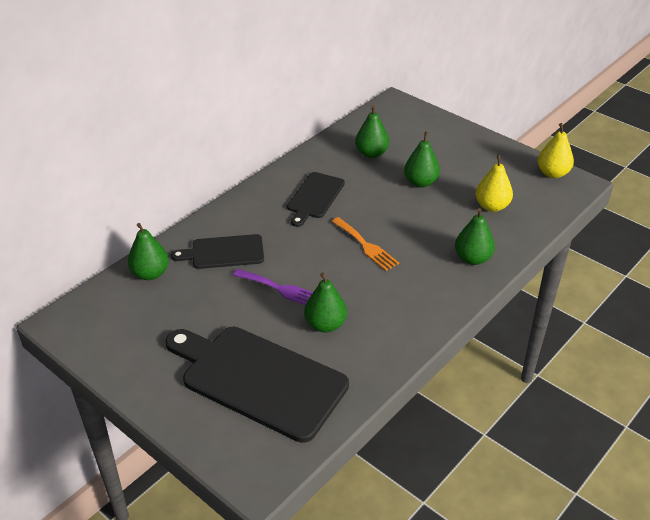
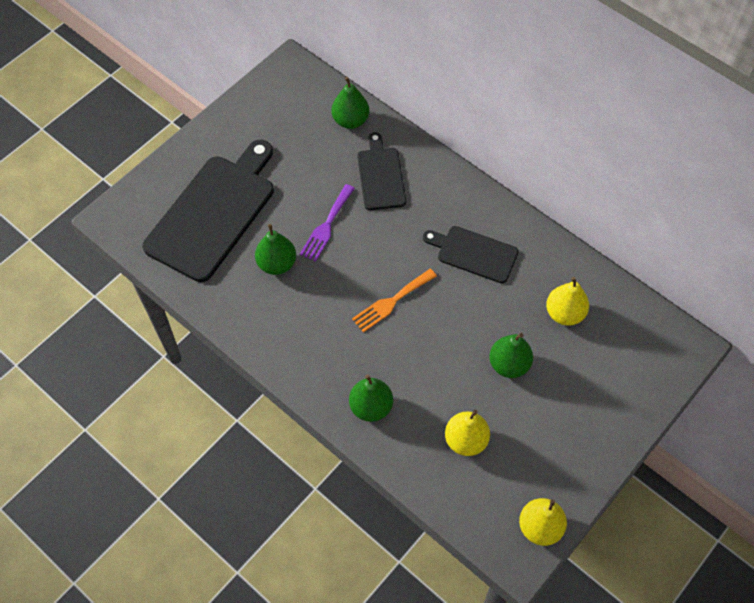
camera: 90 degrees right, 20 degrees up
green pear [355,106,389,158] -> yellow pear [546,277,589,326]

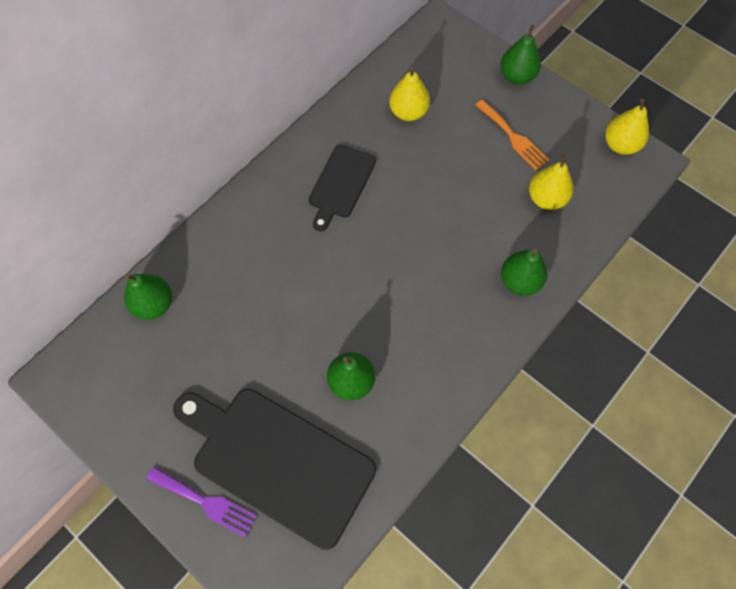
camera: 90 degrees left, 5 degrees up
purple fork [300,184,355,262] -> purple fork moved to [146,467,257,538]
orange fork [352,269,437,332] -> orange fork moved to [475,99,549,170]
black cutting board [357,132,406,210] -> none
green pear [489,333,533,378] -> green pear moved to [500,25,541,85]

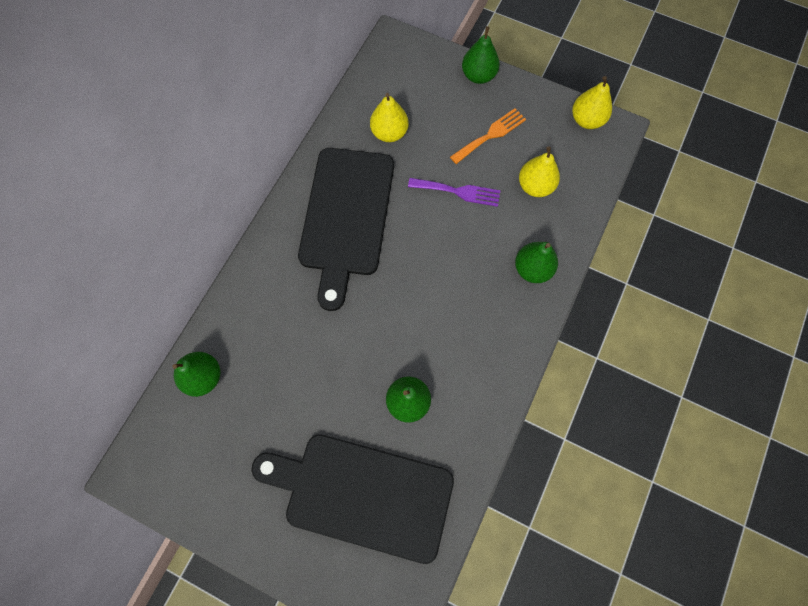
camera: 15 degrees left, 5 degrees up
purple fork [146,467,257,538] -> purple fork moved to [408,178,500,207]
black cutting board [309,144,376,231] -> black cutting board [298,148,394,311], size x1.83
orange fork [475,99,549,170] -> orange fork turned 75 degrees counterclockwise [450,108,526,164]

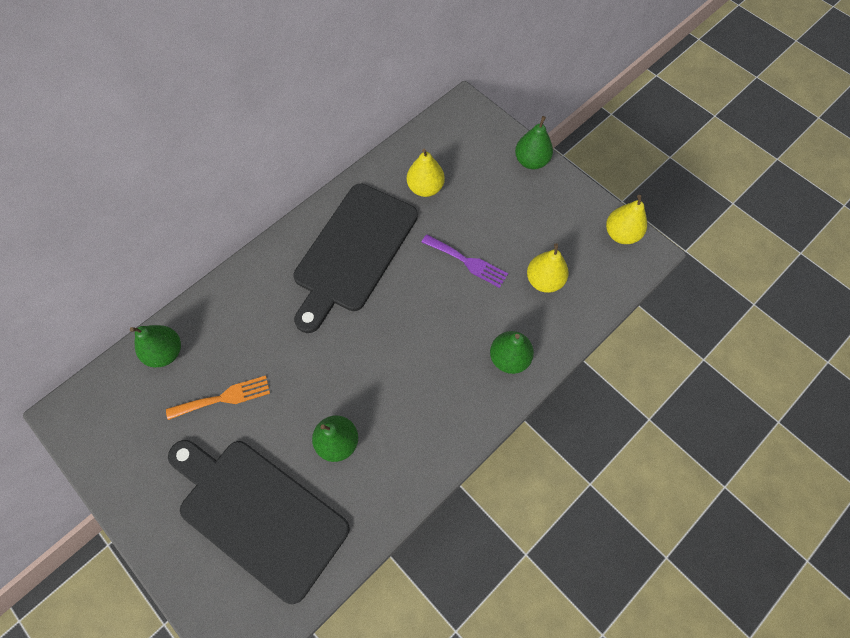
camera: 20 degrees right, 5 degrees down
orange fork [450,108,526,164] -> orange fork moved to [166,376,270,420]

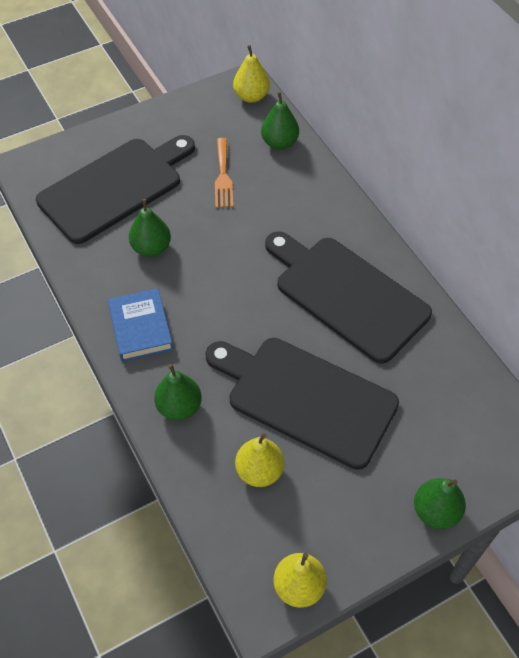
camera: 105 degrees right, 10 degrees down
yellow pear [407,149,445,197] -> yellow pear moved to [233,45,270,103]
purple fork [422,234,508,288] -> black cutting board [205,338,399,470]
none -> blue book [108,288,173,362]

